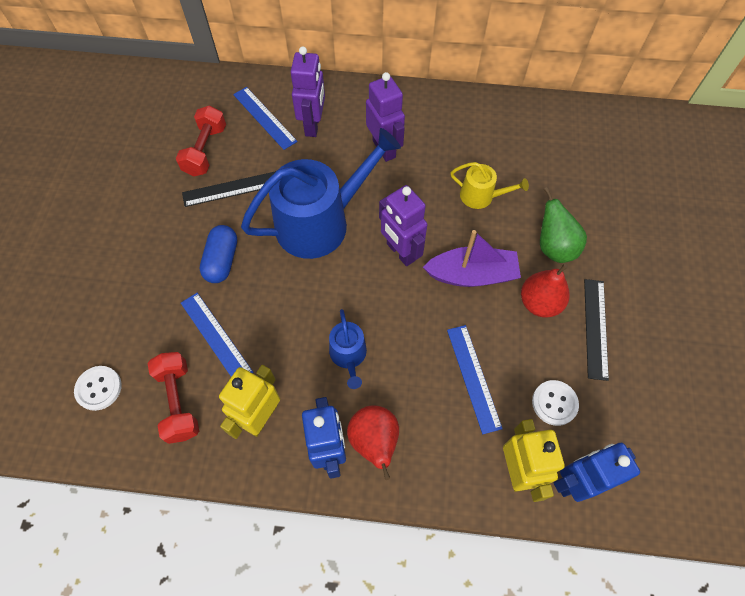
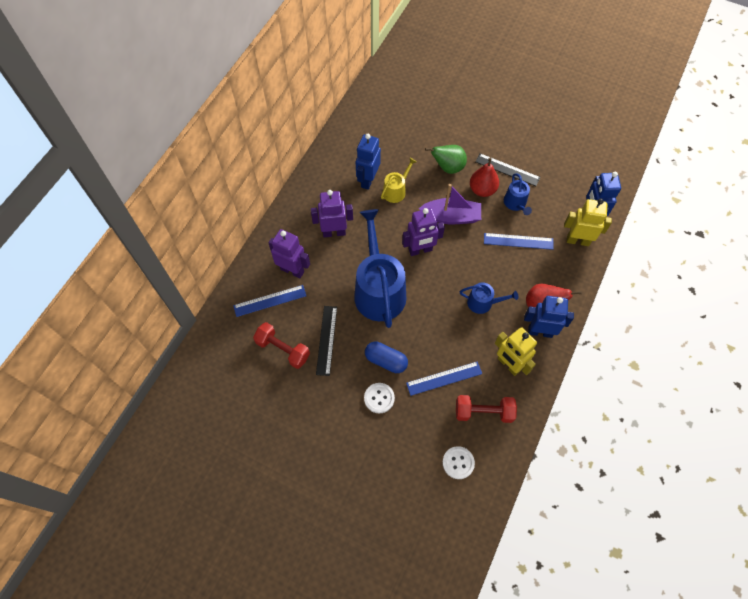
camera: 70 degrees left, 0 degrees up
purple boat [423,230,521,287] -> purple boat turned 75 degrees clockwise [419,184,481,224]
white button [532,380,579,426] -> white button moved to [364,383,395,413]
none -> blue robot [356,134,381,190]
none -> blue watering can [504,173,532,215]

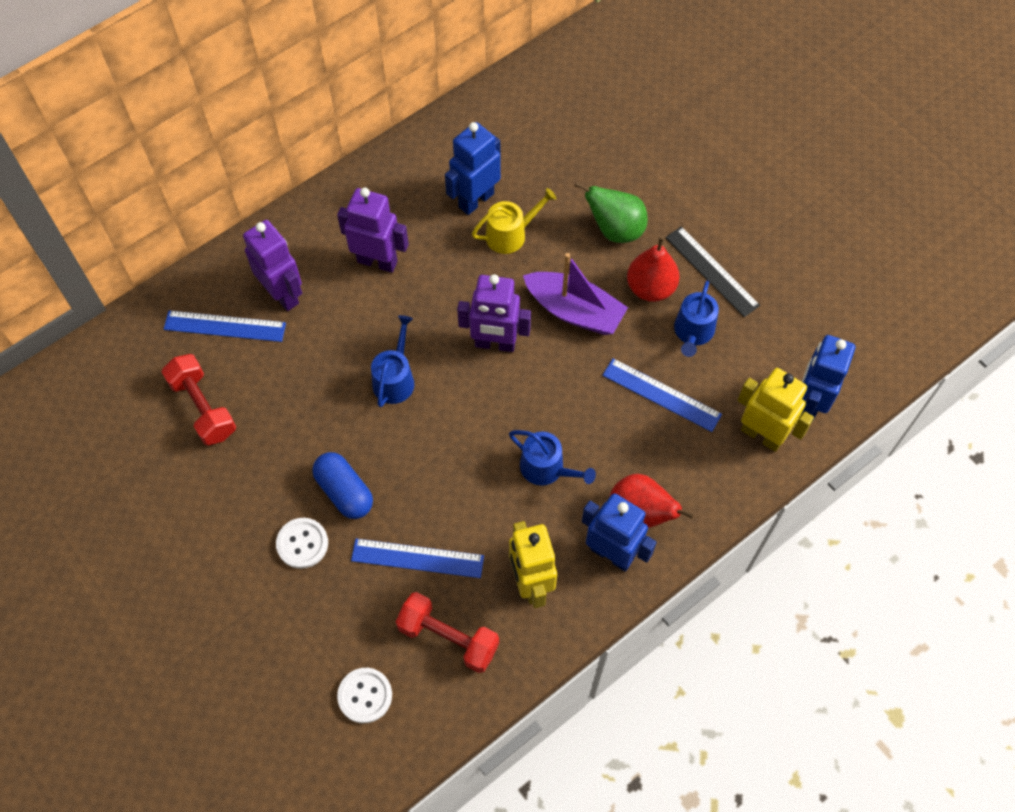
camera: 25 degrees right, 0 degrees up
black ruler [316,306,337,376] -> none
blue watering can [354,209,406,328] -> blue watering can [371,315,414,407], size x0.47

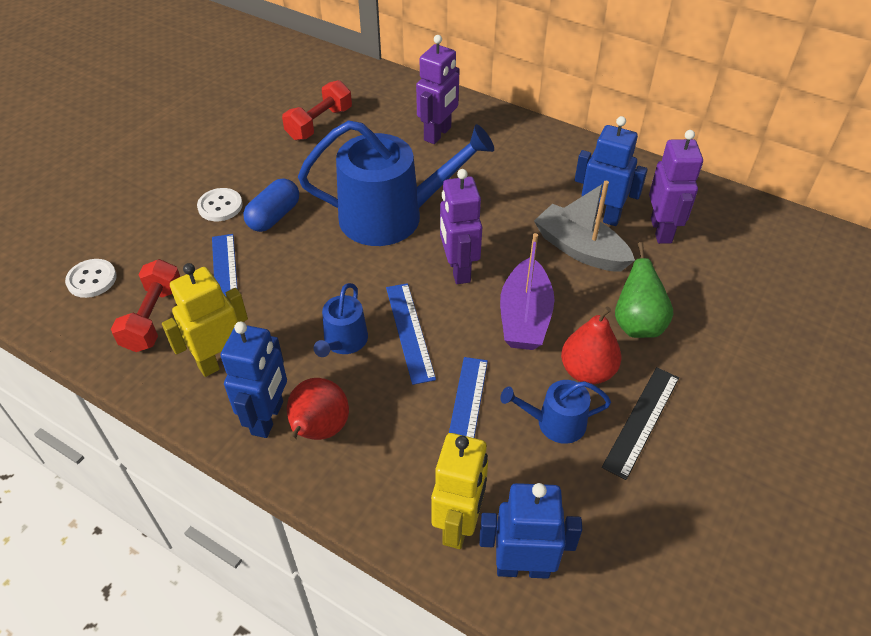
camera: 70 degrees right, 15 degrees down
blue ruler [164,310,286,342] -> blue ruler moved to [386,283,436,385]
purple robot [337,187,409,273] -> purple robot moved to [649,130,703,244]
blue watering can [371,315,414,407] -> blue watering can [298,120,494,246], size x2.11
yellow watering can [472,188,557,254] -> grey boat [534,181,635,272]

